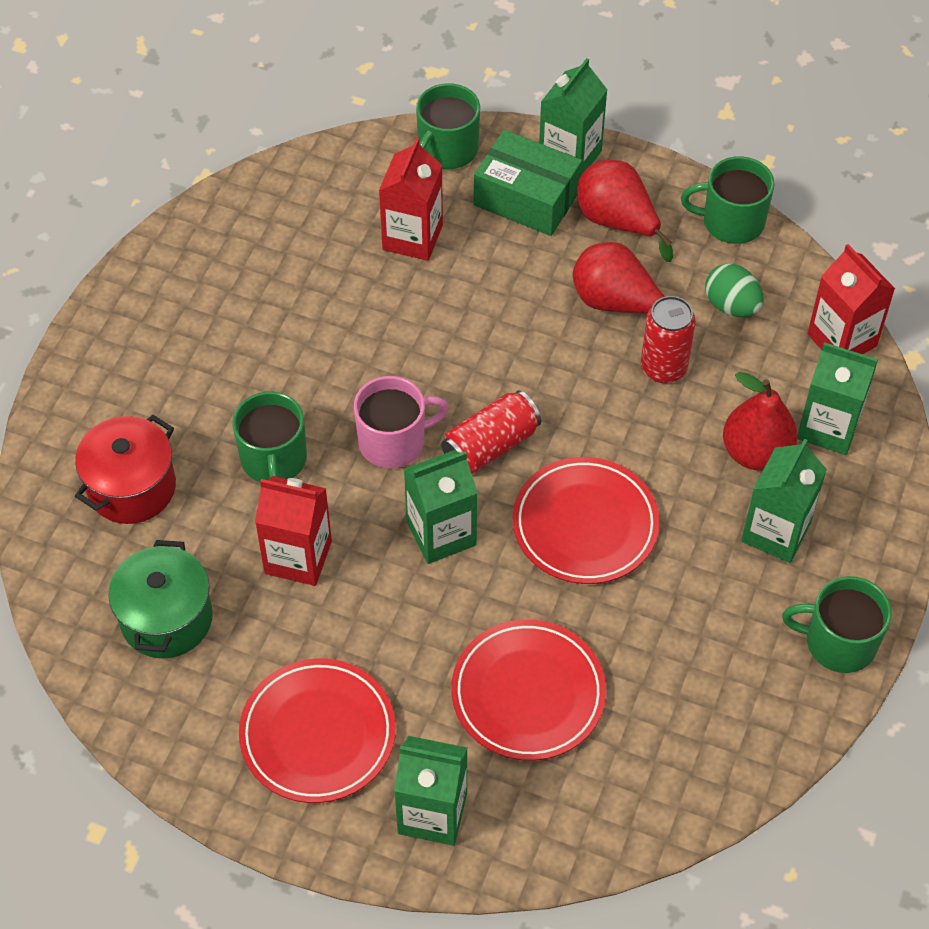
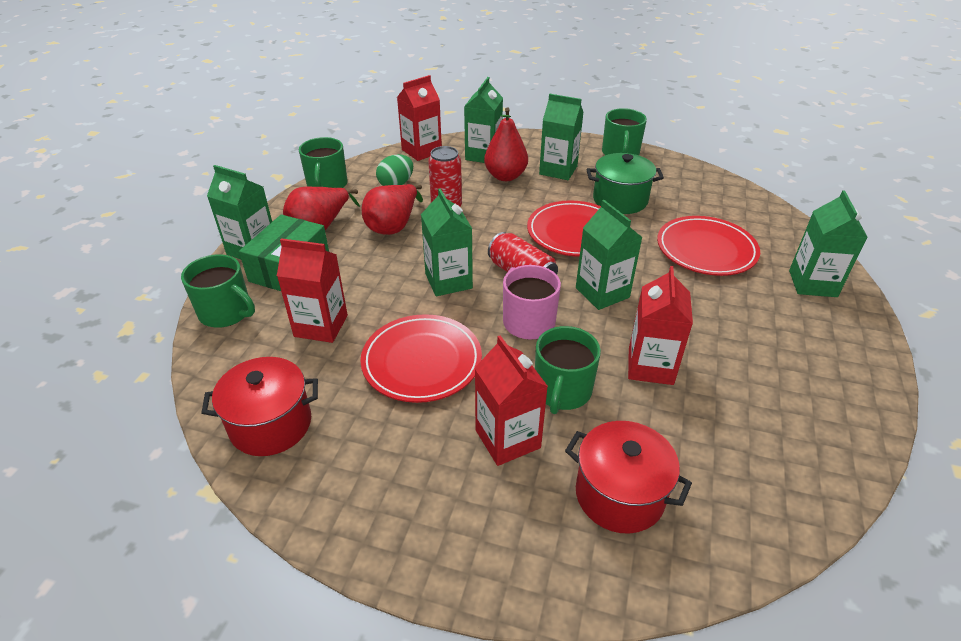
camera: 95 degrees left, 15 degrees down
green pot [108,540,213,658] -> green pot moved to [587,153,664,214]
green mug [232,392,307,482] -> green mug turned 120 degrees clockwise [535,326,601,414]
red plate [239,658,396,803] -> red plate moved to [360,314,482,403]
none -> red pot [201,357,318,456]
none -> green carton [421,188,473,296]
none -> red carton [475,335,548,466]

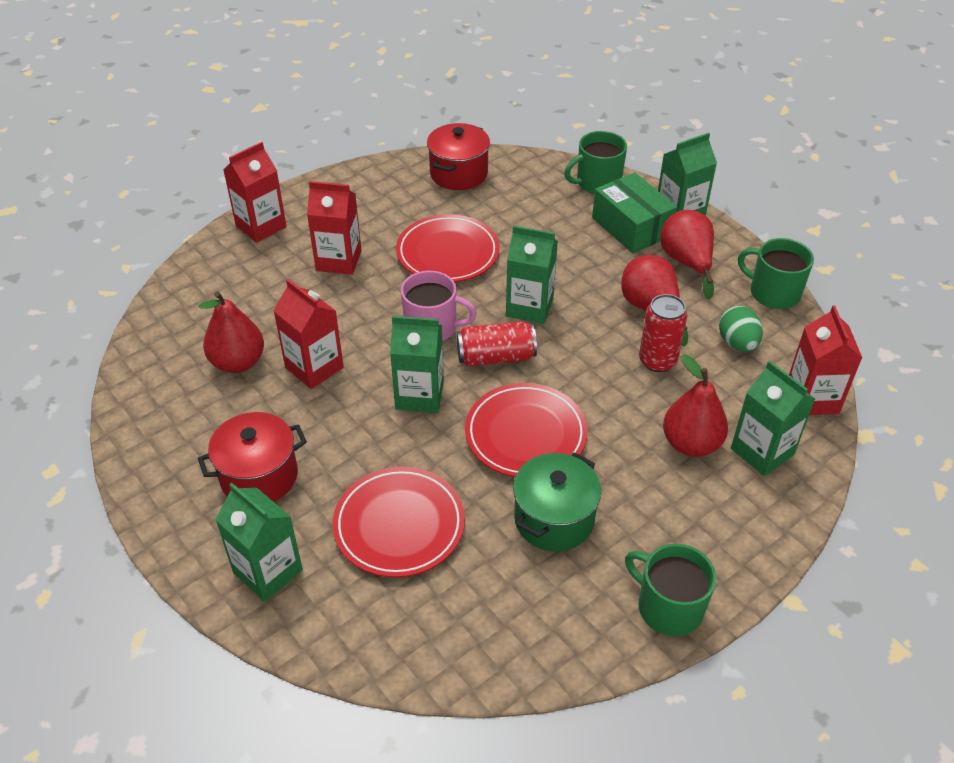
camera: 125 degrees right, 5 degrees up
red carton [277,238,348,343] -> red carton moved to [223,142,287,243]
green mug [535,326,601,414] -> none
green carton [539,94,584,180] -> none
red pot [565,421,692,534] -> red pot moved to [198,412,307,502]
none -> red pear [199,291,264,373]

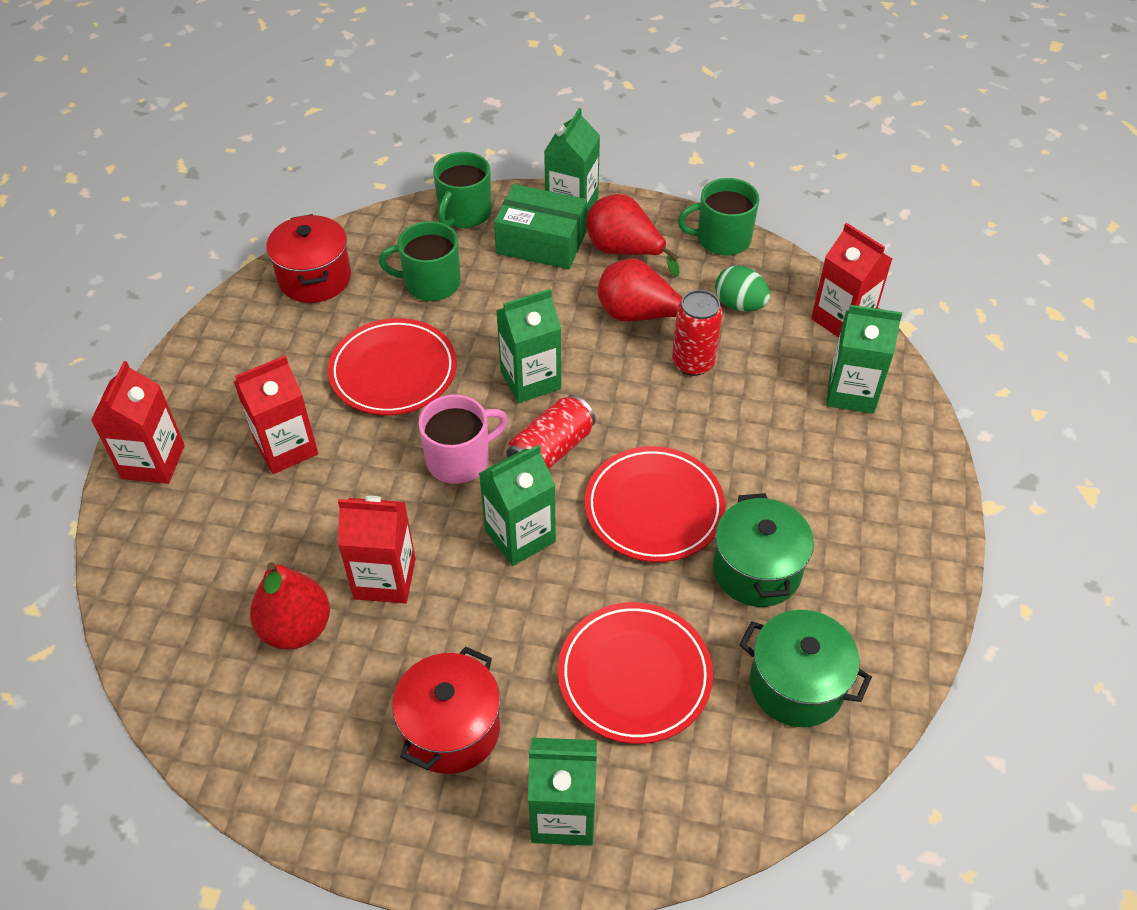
camera: 40 degrees left, 5 degrees up
green mug [625,544,716,636] -> green mug moved to [379,221,461,301]
red pear [663,354,728,457] -> none
none -> green pot [739,610,872,727]

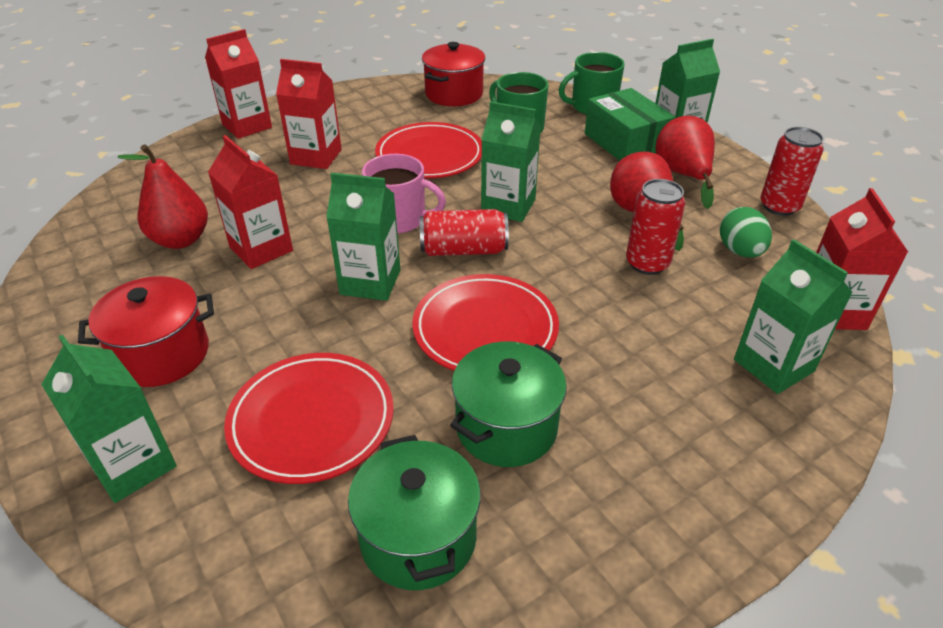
camera: 45 degrees right, 10 degrees down
green mug [678,178,759,256] -> red can [760,127,824,216]

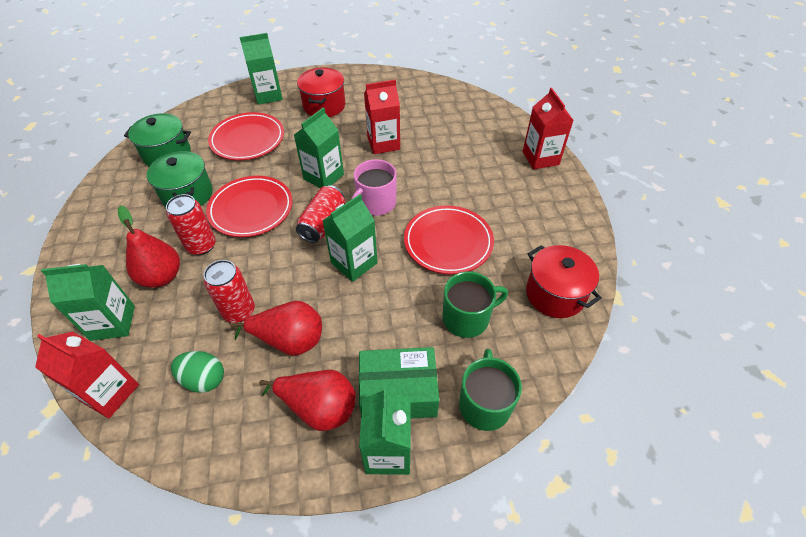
camera: 115 degrees right, 10 degrees up
red pear [118,144,208,249] -> red pear moved to [118,206,180,288]
red carton [276,59,342,169] -> none
red can [760,127,824,216] -> red can moved to [166,194,216,255]

